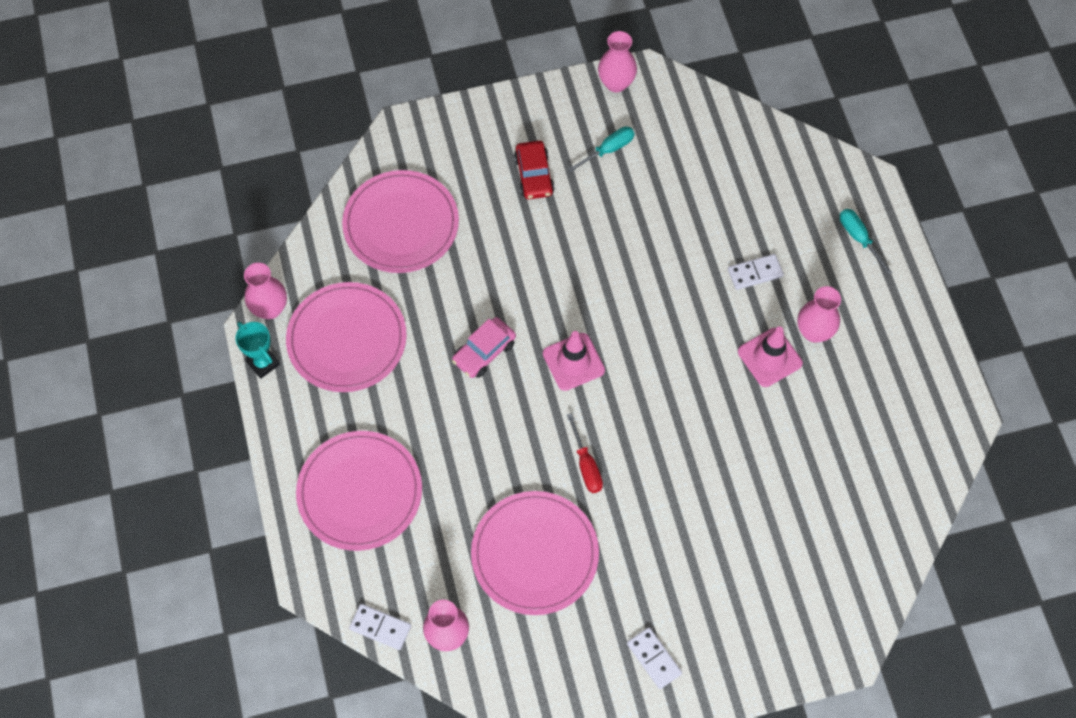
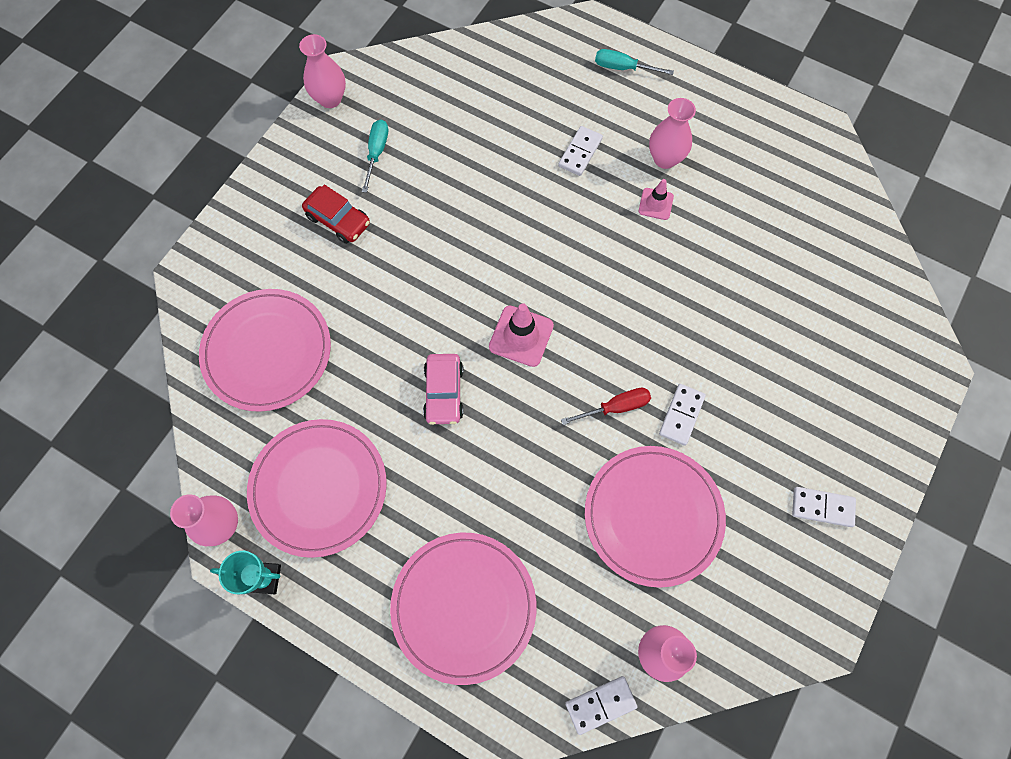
camera: 45 degrees left, 5 degrees up
red screwdriver [567,413,603,493] -> red screwdriver turned 45 degrees counterclockwise [561,388,651,425]
pink traffic cone [738,326,803,387] -> pink traffic cone [639,179,674,220], size x0.62
none -> white domino [659,384,706,446]

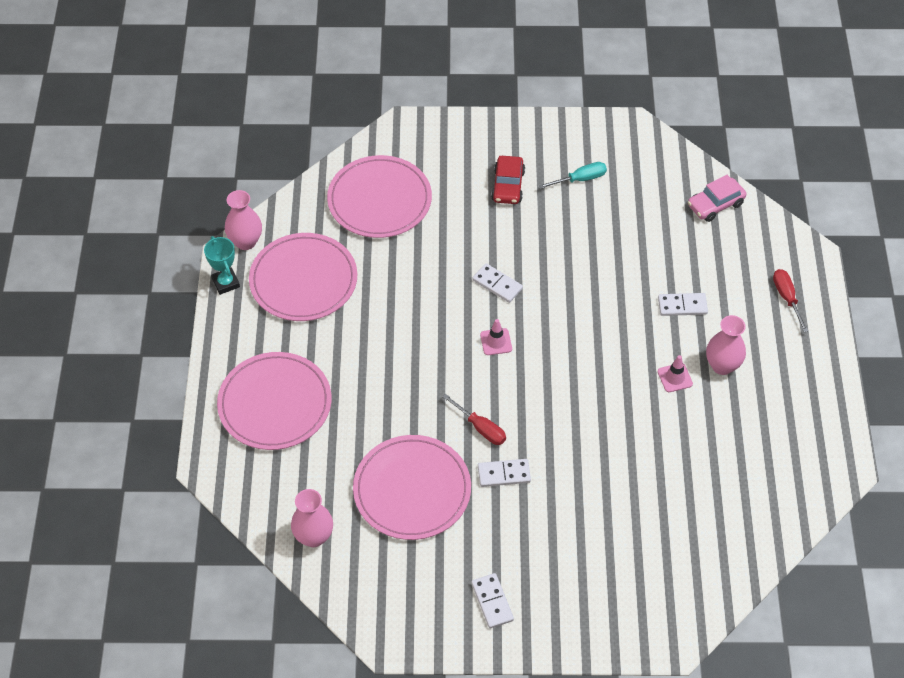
camera: 60 degrees right, 15 degrees down
pink vase [299,34,346,108] -> none
pink car [423,354,464,425] -> pink car moved to [688,175,747,222]
pink traffic cone [489,303,554,367] -> pink traffic cone [480,319,512,355], size x0.62
white domino [565,676,637,735] -> white domino moved to [472,263,523,303]
turquoise screwdriver [595,49,674,75] -> red screwdriver [773,269,808,332]

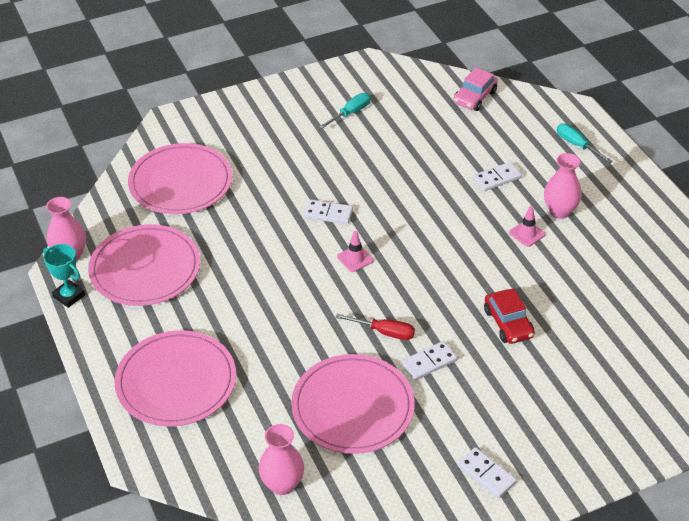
camera: 25 degrees left, 10 degrees down
red car [491,156,525,204] -> red car moved to [484,288,535,344]
red screwdriver [773,269,808,332] -> turquoise screwdriver [557,123,613,163]

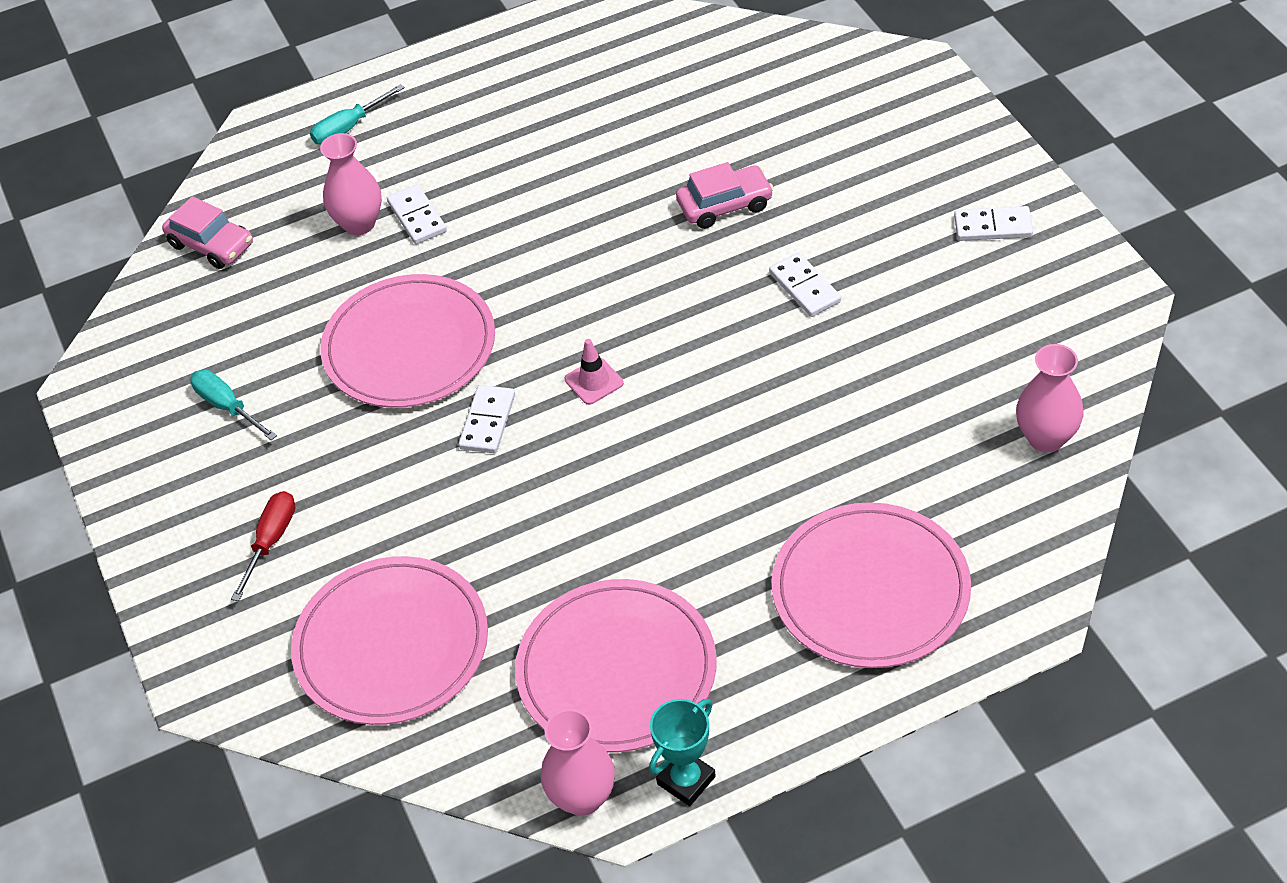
camera: 85 degrees left, 5 degrees up
pink plate [291,354,415,454] -> pink plate moved to [320,274,495,408]
red screwdriver [335,314,415,340] -> red screwdriver moved to [231,491,295,601]
white domino [458,447,517,498] -> white domino turned 45 degrees clockwise [954,206,1033,241]
red car [484,288,535,344] -> pink car [676,162,774,229]
pink traffic cone [509,206,545,247] -> none
pink vase [544,153,582,219] -> pink vase moved to [320,133,382,235]

